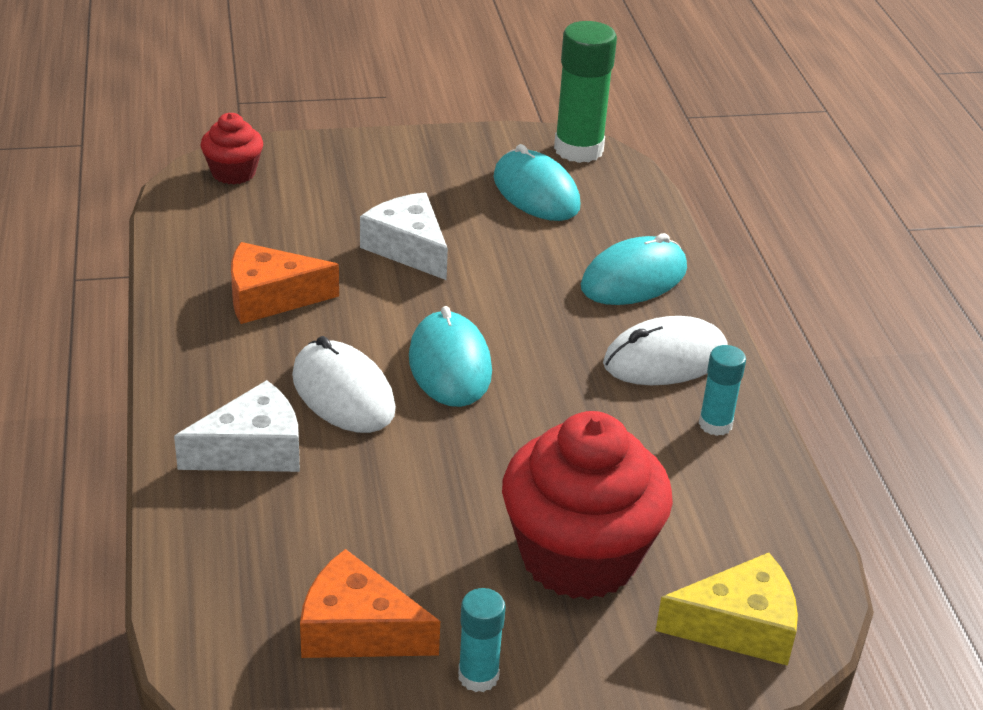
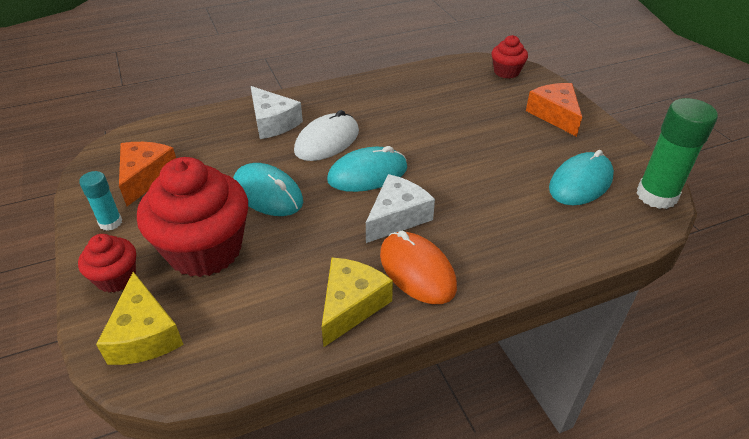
camera: 80 degrees right, 5 degrees up
orange cheese [231,242,339,324] -> orange cheese moved to [526,83,582,137]
white cheese [360,192,448,280] -> white cheese moved to [366,174,435,243]
turquoise mouse [581,233,687,305] -> turquoise mouse moved to [233,163,303,216]
white mouse [603,316,728,385] -> orange mouse [380,231,457,304]
turquoise glue stick [699,345,746,436] -> yellow cheese [322,257,393,347]
none -> red cupcake [78,234,136,293]

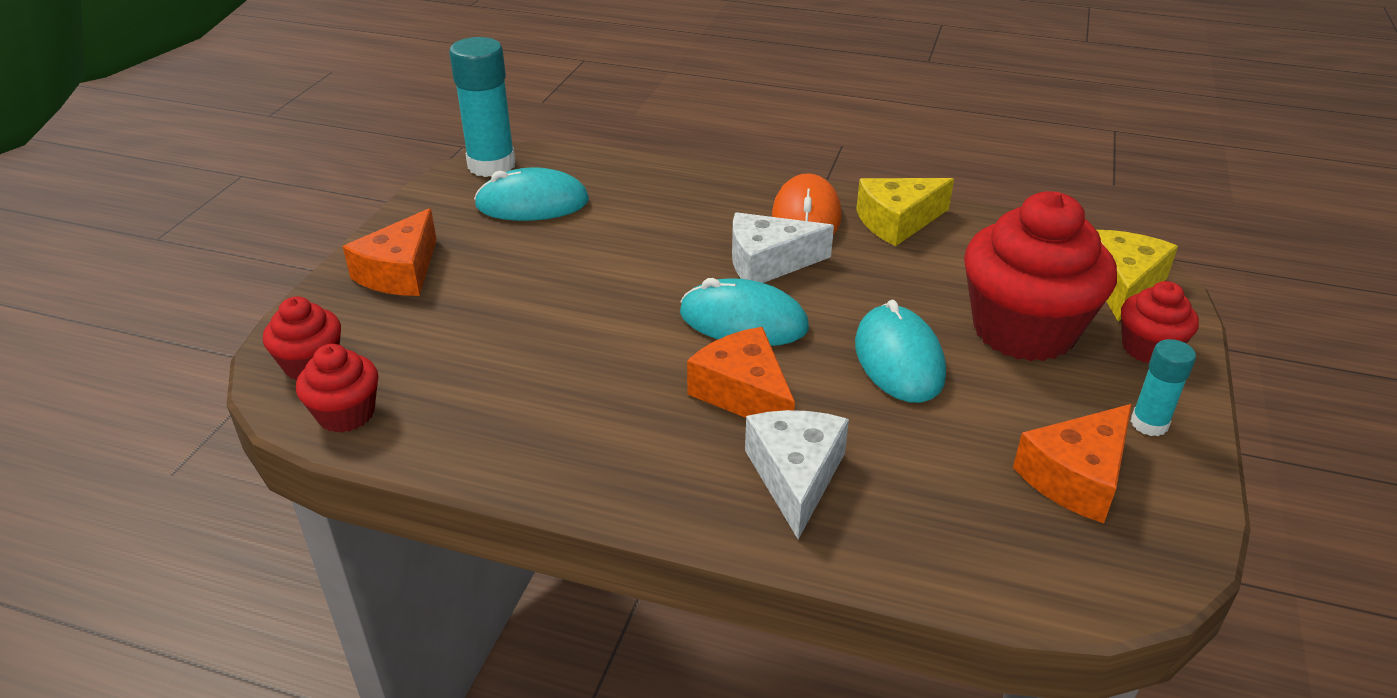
camera: 140 degrees left, 5 degrees down
white mouse [294,110,359,161] -> orange cheese [687,327,795,418]
green glue stick [636,98,718,209] -> turquoise glue stick [449,37,516,177]
none -> red cupcake [296,344,378,433]

